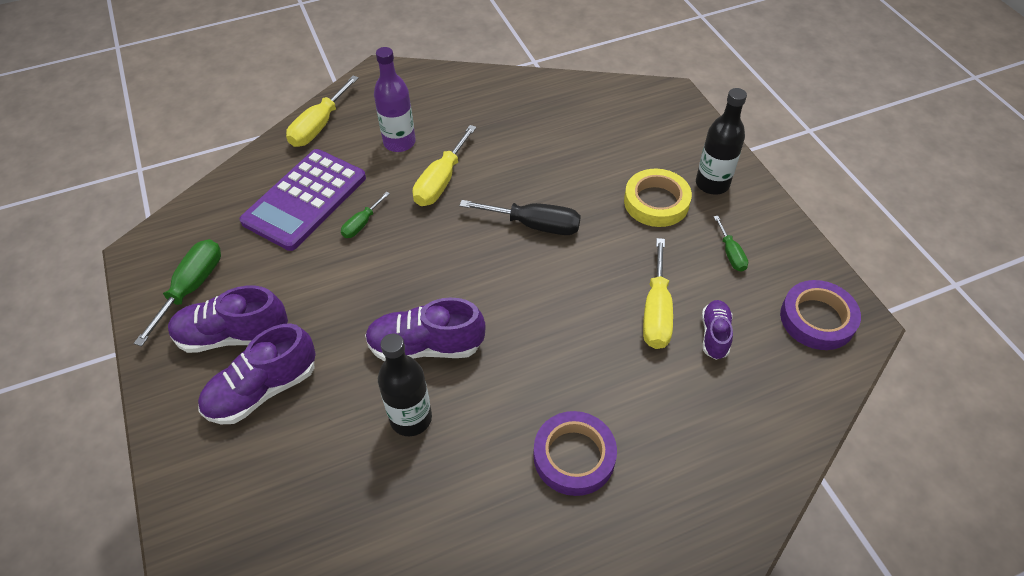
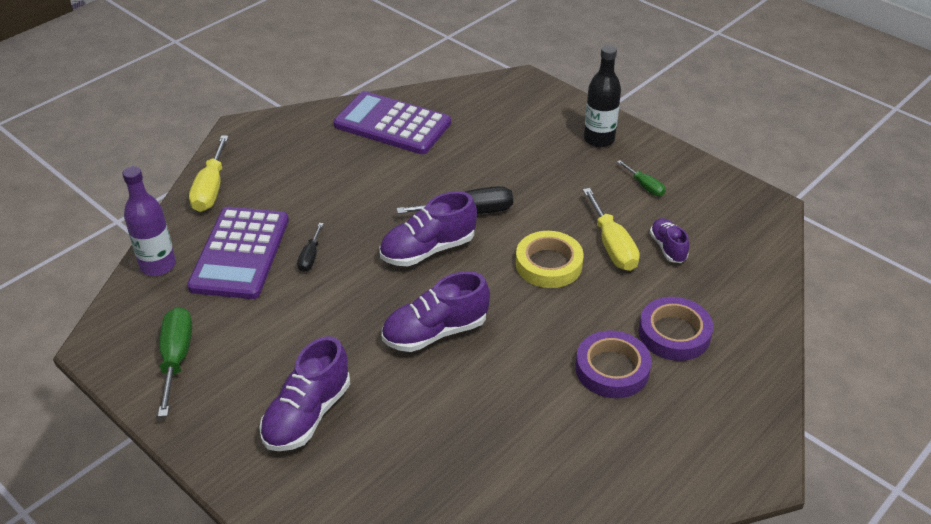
camera: 25 degrees left, 10 degrees down
purple shoe [168,285,288,353] -> purple shoe moved to [379,191,477,266]
green screwdriver [341,192,390,238] -> black screwdriver [297,223,324,272]
purple bottle [374,47,416,152] -> purple bottle moved to [122,166,176,276]
black bottle [378,334,432,436] -> none
yellow screwdriver [413,125,477,206] -> none
yellow tape [624,169,692,227] -> yellow tape moved to [516,231,584,288]
purple tape [780,280,861,350] -> purple tape moved to [639,297,713,361]
none -> purple calculator [333,91,451,154]

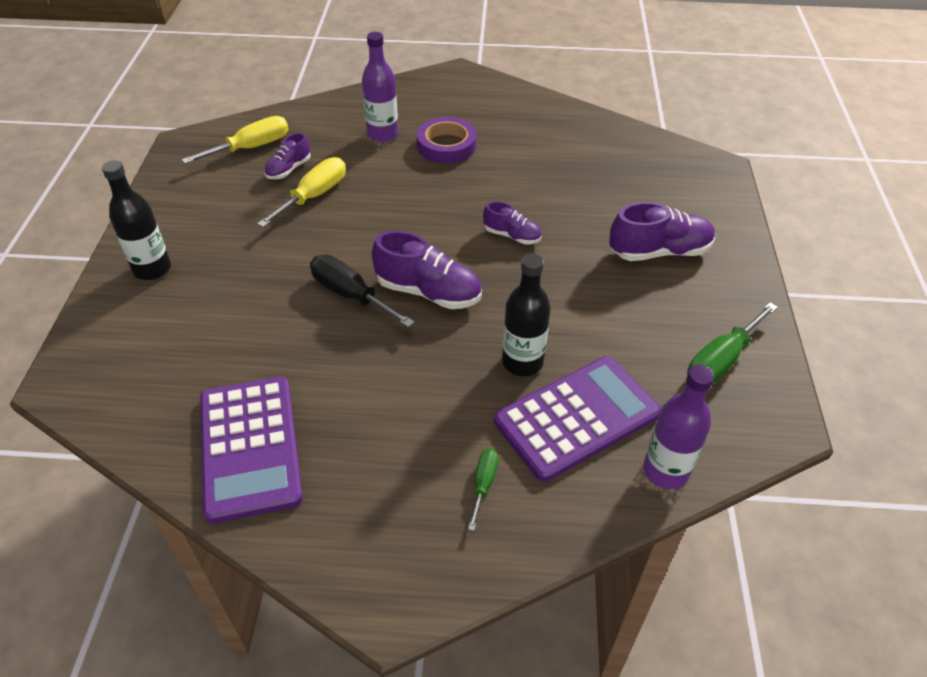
camera: 130 degrees left, 5 degrees up
yellow screwdriver [189,135,229,212] -> yellow screwdriver moved to [182,116,289,164]
black screwdriver [297,223,324,272] -> black bottle [502,253,551,376]
purple shoe [382,271,490,352] -> purple shoe [483,201,542,245], size x0.58
yellow tape [516,231,584,288] -> none
green screwdriver [617,160,665,196] -> green screwdriver moved to [468,449,498,531]
purple tape [639,297,713,361] -> purple bottle [362,32,398,142]

